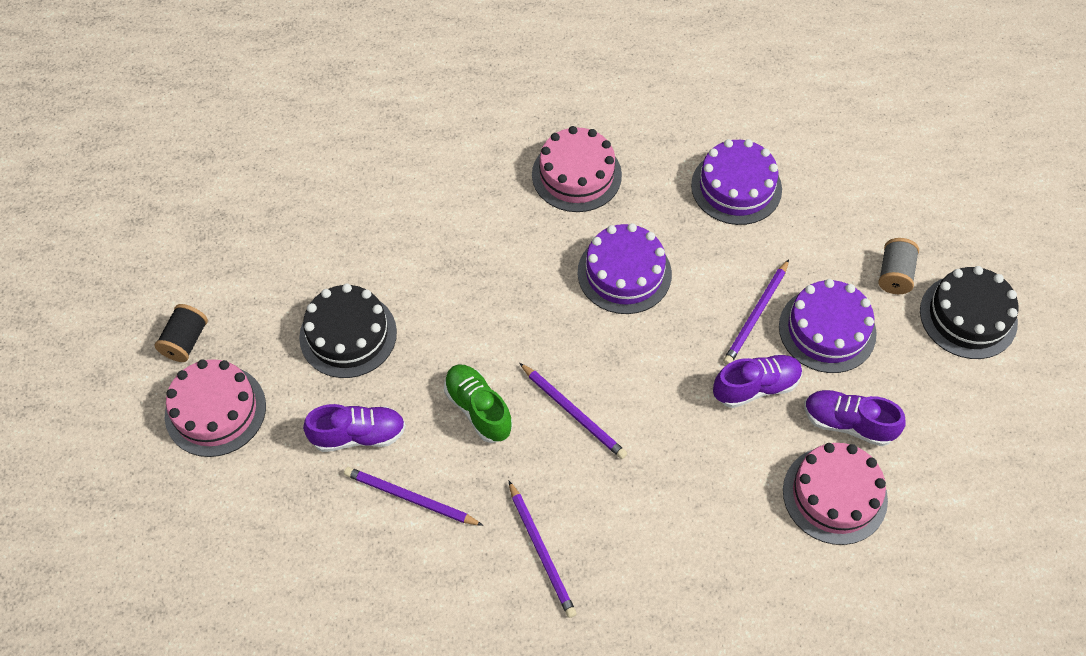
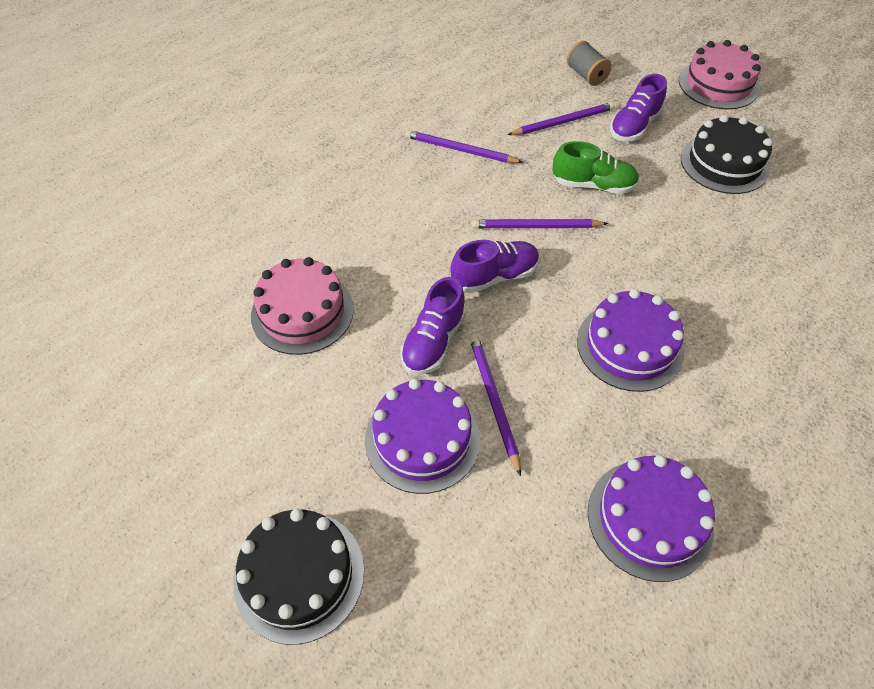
camera: 135 degrees right, 5 degrees down
black spool [155,304,208,362] -> none
pink cake [532,126,622,212] -> none
purple shoe [804,390,906,446] -> purple shoe moved to [450,240,539,293]
grey spool [878,238,919,294] -> grey spool moved to [567,41,612,86]

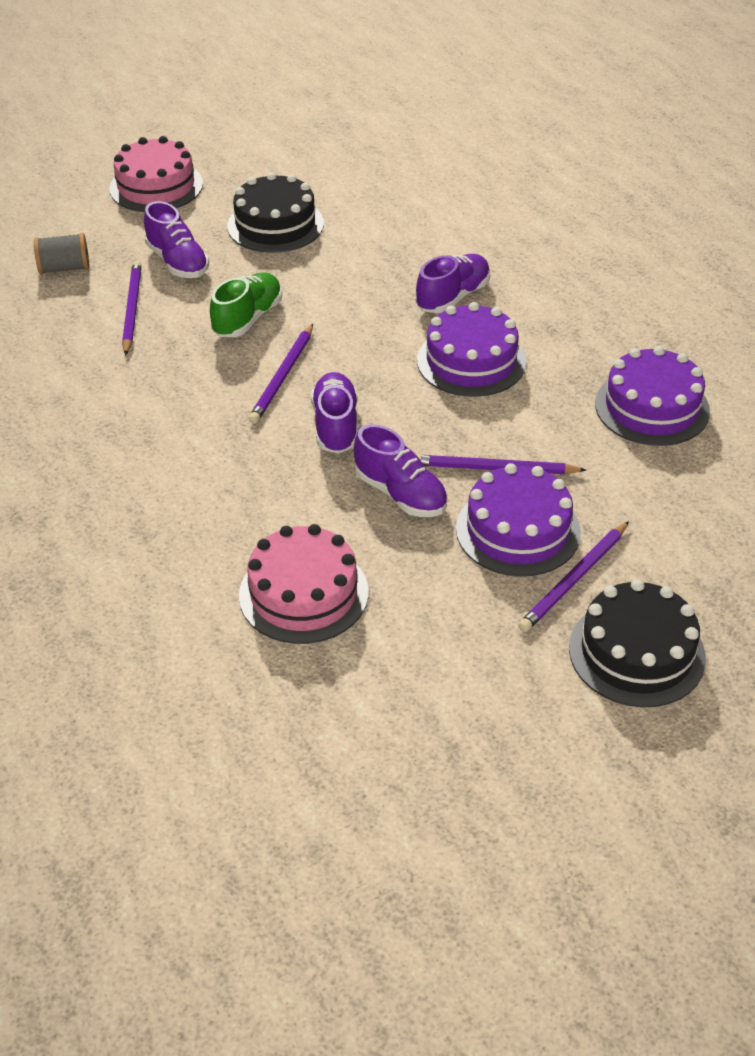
camera: 70 degrees left, 10 degrees down
purple pencil [405,130,523,163] -> purple pencil moved to [518,521,629,632]
none -> purple shoe [416,254,490,313]

